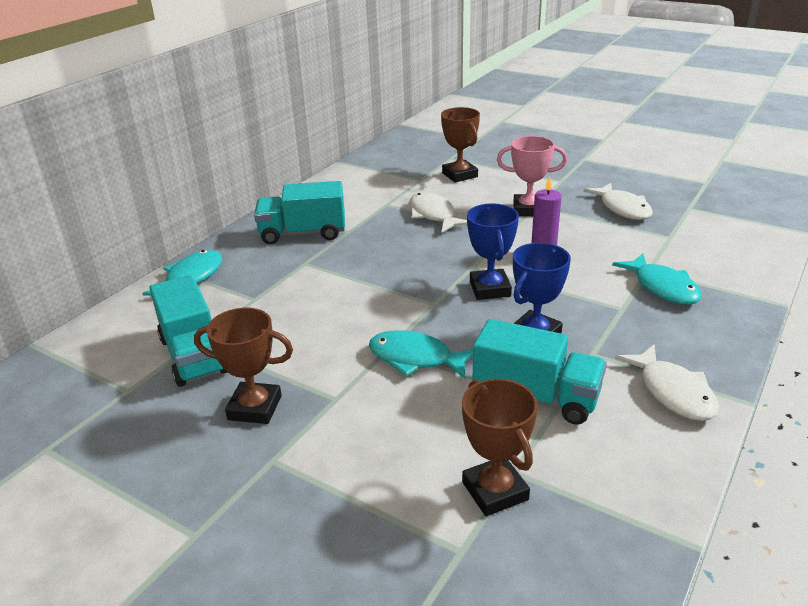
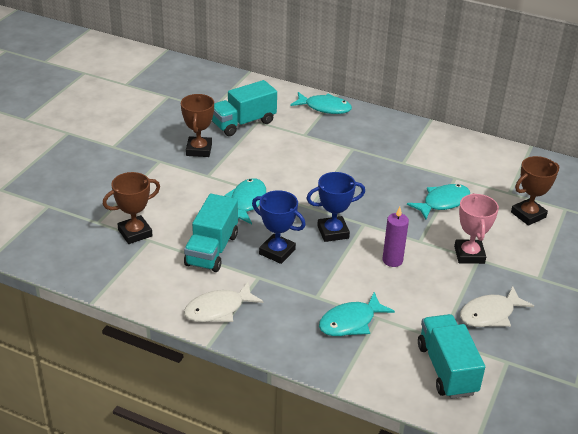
camera: 80 degrees right, 5 degrees up
turquoise truck [254,181,345,244] -> turquoise truck moved to [418,314,485,399]
white fish [410,192,467,232] -> turquoise fish [407,184,470,219]

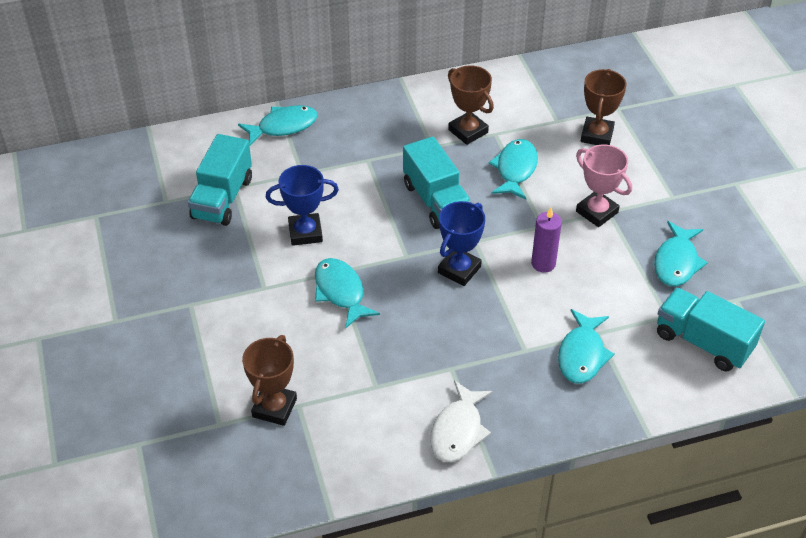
camera: 40 degrees left, 10 degrees up
brown trophy [181,94,214,157] -> brown trophy moved to [448,65,494,145]
turquoise truck [184,194,238,272] -> turquoise truck moved to [403,136,471,229]
blue trophy [252,190,306,264] -> blue trophy moved to [266,165,339,246]
white fish [460,286,534,327] -> turquoise fish [654,221,708,287]

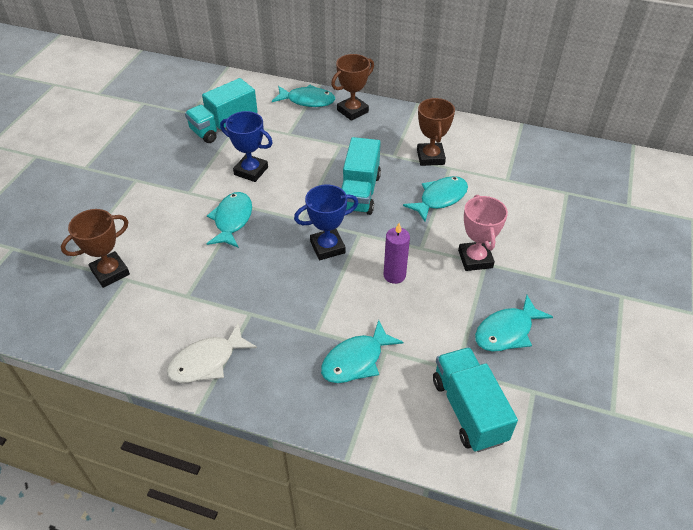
camera: 35 degrees right, 0 degrees up
brown trophy [581,69,627,145] -> brown trophy moved to [331,54,374,121]

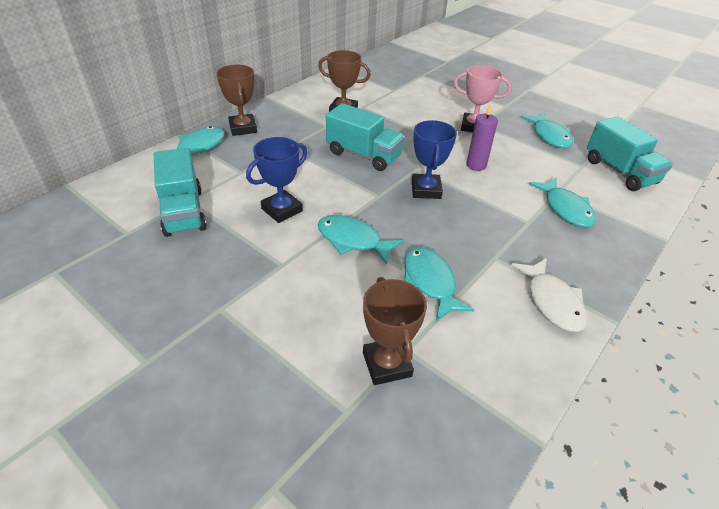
camera: 70 degrees left, 5 degrees down
turquoise fish [403,176,468,222] -> turquoise fish moved to [404,247,474,321]
turquoise truck [433,347,518,452] -> turquoise truck turned 120 degrees counterclockwise [587,116,673,191]

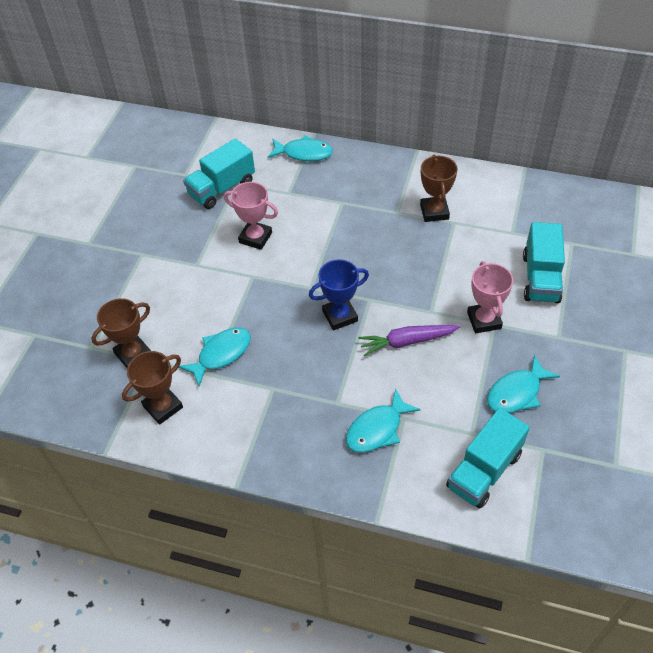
camera: 70 degrees right, 10 degrees up
brown trophy [217,65,257,136] -> brown trophy moved to [122,351,183,425]
blue trophy [246,137,307,223] -> pink trophy [224,182,278,250]
turquoise fish [318,215,404,265] -> none
turquoise truck [326,103,405,171] -> turquoise truck moved to [523,222,565,303]
purple candle [466,103,498,171] -> purple carrot [358,325,460,357]
white fish [511,258,587,332] -> none

